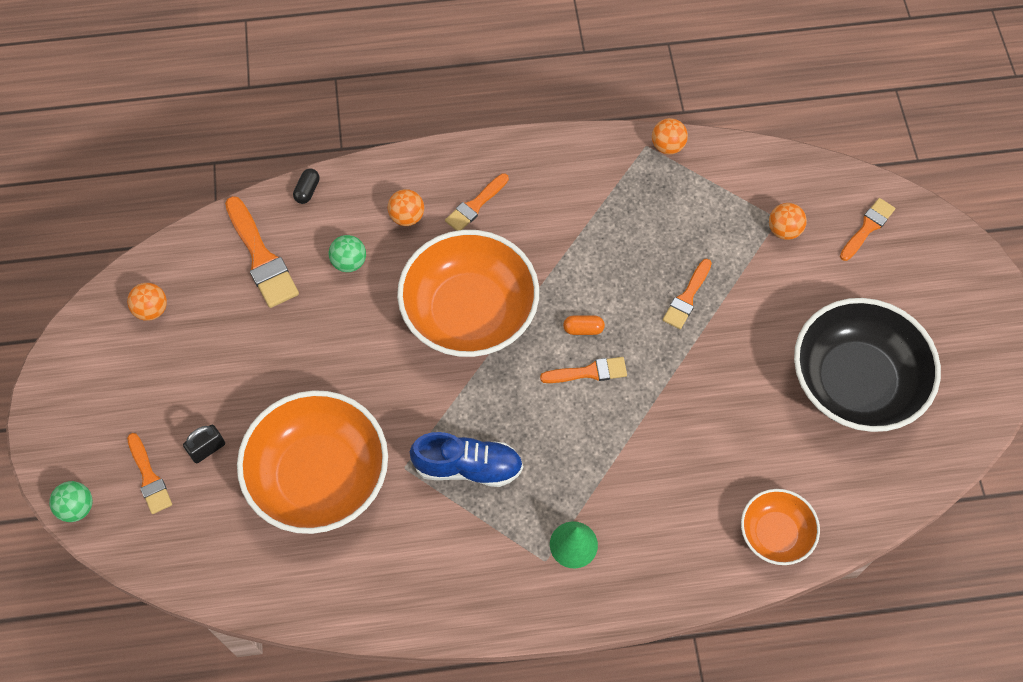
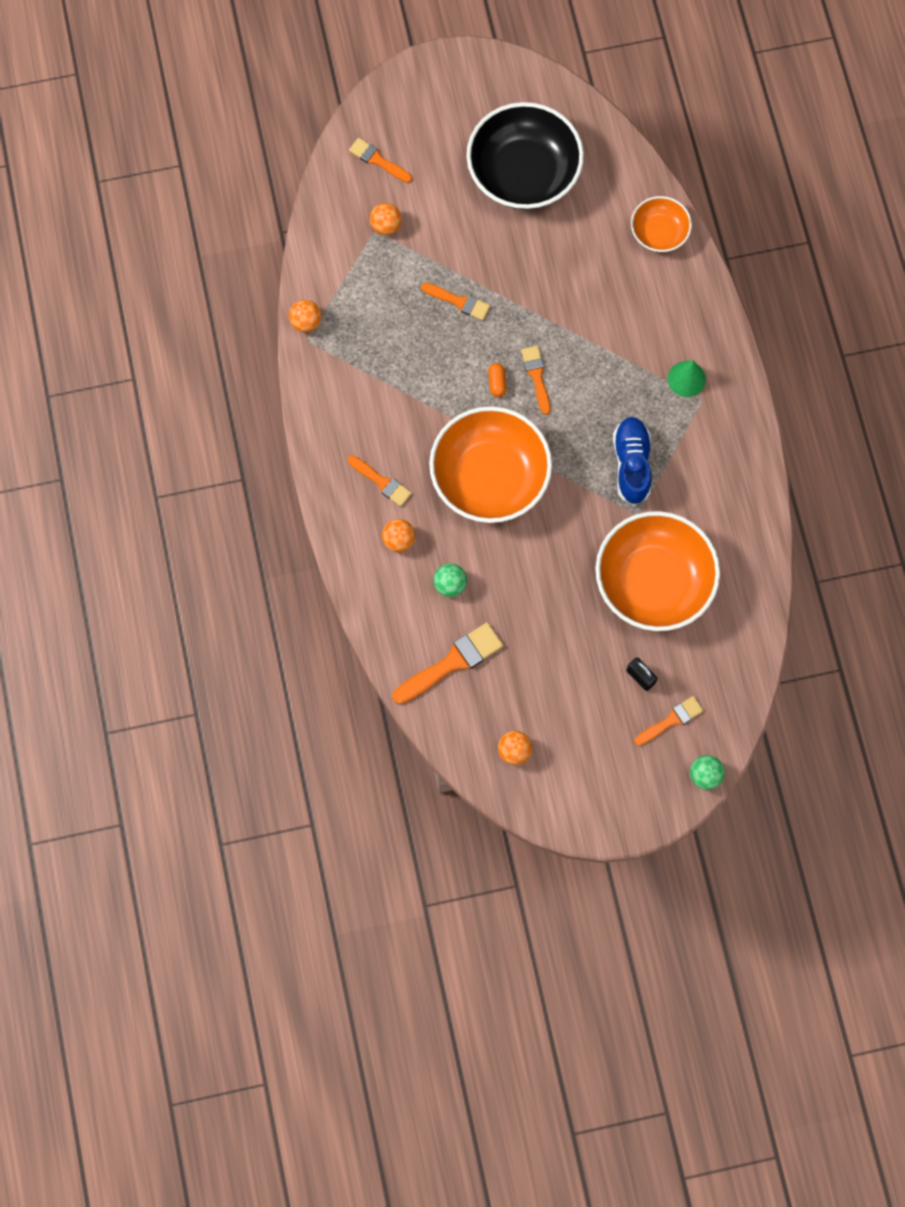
camera: 95 degrees left, 10 degrees up
black capsule [293,168,320,204] -> none

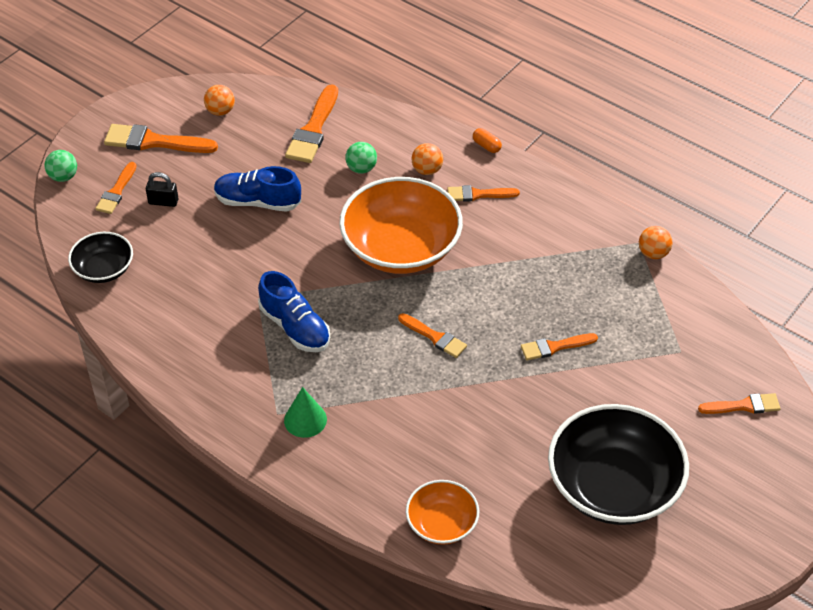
camera: 140 degrees right, 25 degrees down
orange ball [370,203,402,235] -> none
orange capsule [488,363,507,397] -> orange capsule moved to [473,128,502,153]
orange bowl [595,511,720,631] -> none
none -> black bowl [68,232,133,283]
none -> orange brush [104,124,218,153]
none -> blue shoe [214,166,301,212]

